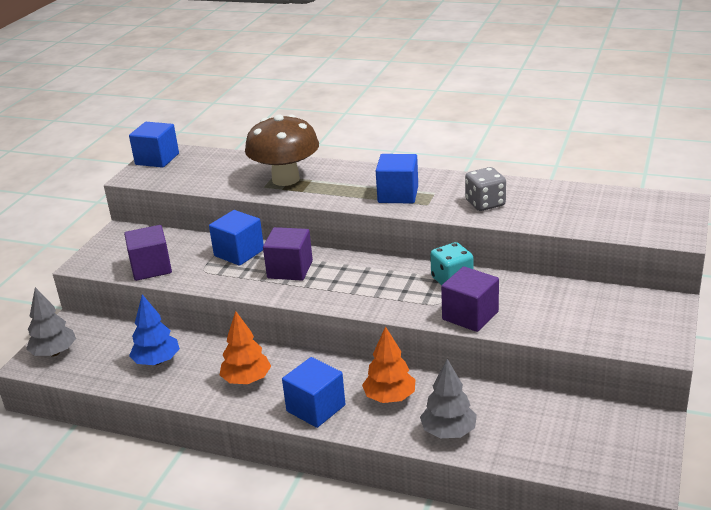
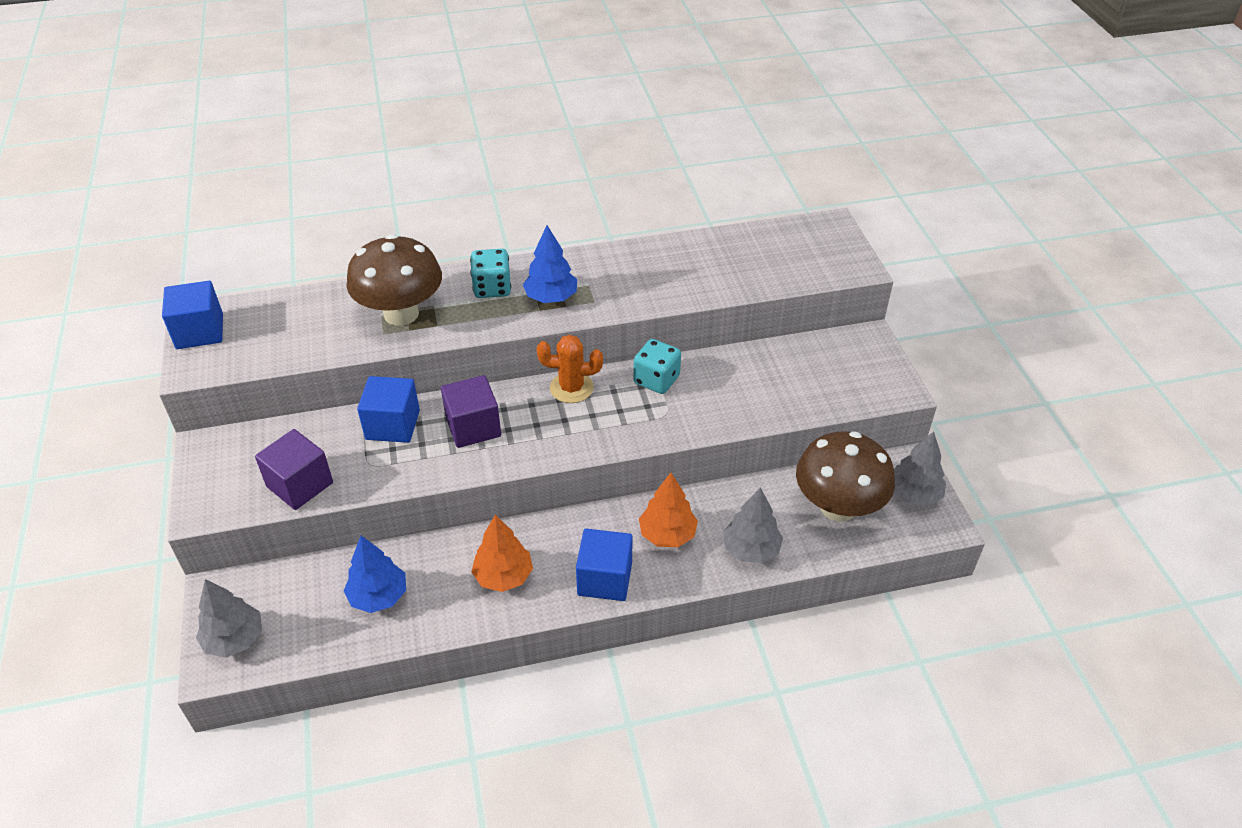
camera: 35 degrees left, 15 degrees up
blue cube [376,154,418,204] -> blue tree [523,225,577,303]
purple cube [441,266,499,332] -> none
grey dice [465,167,506,211] -> none
none -> turquoise dice [470,249,511,298]
none -> orange cactus [537,335,603,403]
none -> brown mushroom [796,431,895,522]
none -> grey tree [894,432,946,506]

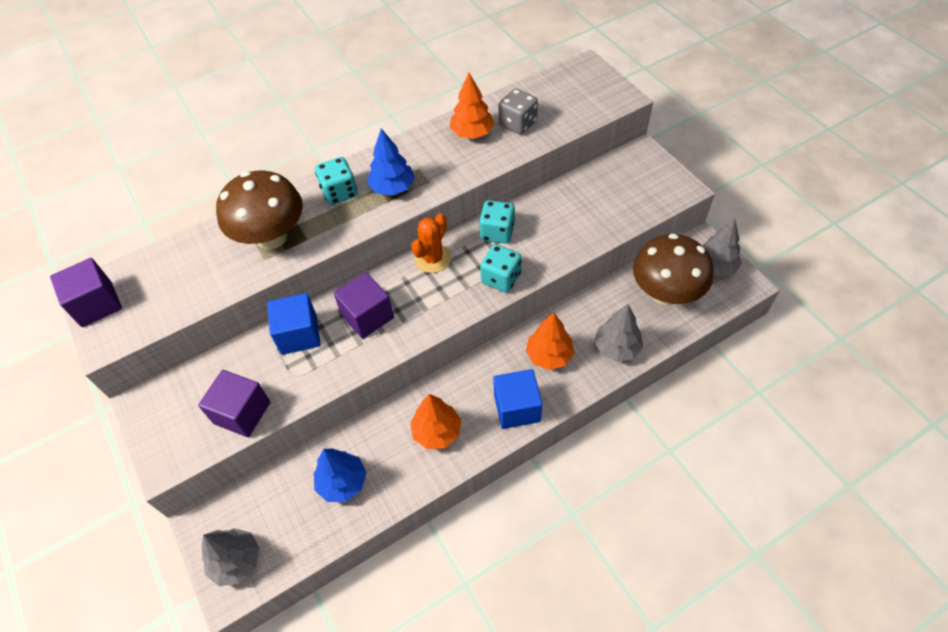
camera: 15 degrees left, 10 degrees up
blue cube [162,281,223,349] -> purple cube [50,258,122,327]
orange cactus [537,335,603,403] -> orange cactus turned 45 degrees counterclockwise [411,213,451,273]
none -> orange tree [450,73,495,139]
none -> turquoise dice [480,244,521,293]
none -> grey dice [499,88,538,135]

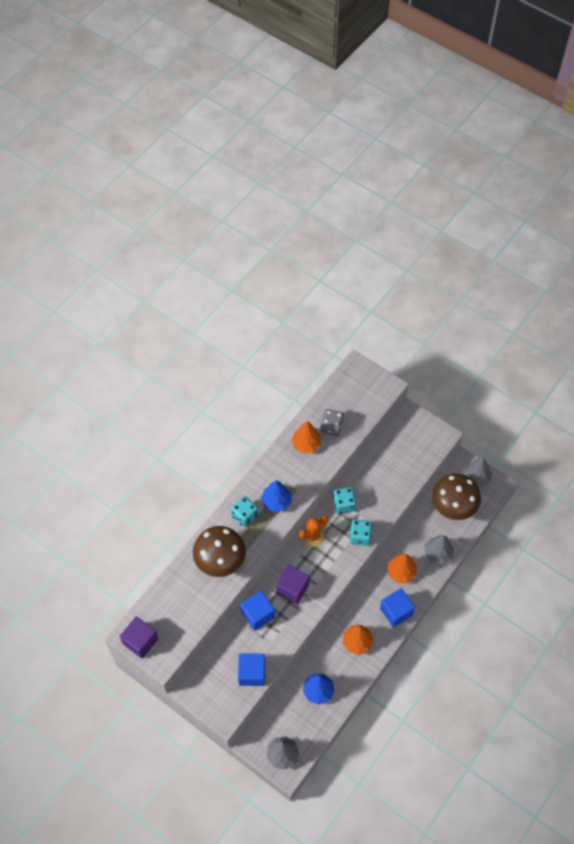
camera: 25 degrees left, 5 degrees up
purple cube [198,370,270,437] -> blue cube [238,653,265,686]
orange cactus [411,213,451,273] -> orange cactus turned 45 degrees clockwise [299,515,328,547]

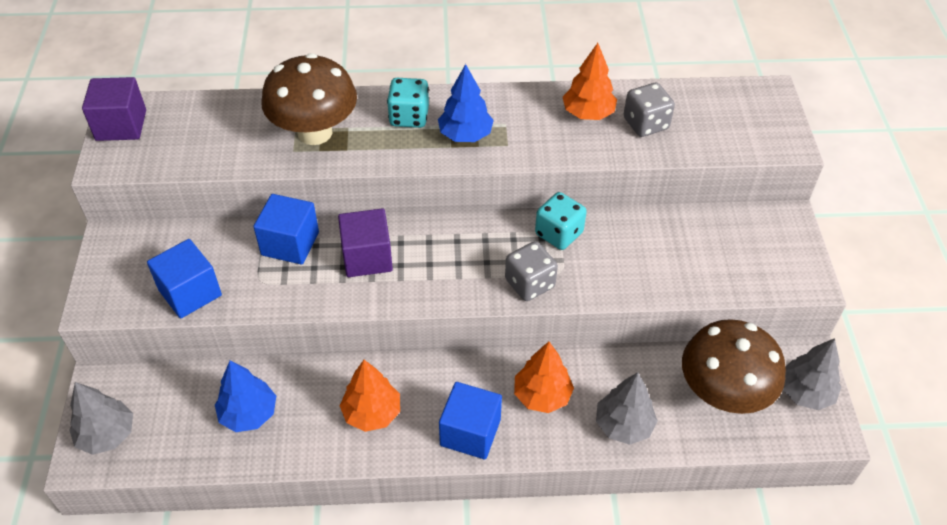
camera: 50 degrees right, 10 degrees down
orange cactus [299,515,328,547] -> none
turquoise dice [350,519,372,546] -> grey dice [505,241,558,301]

